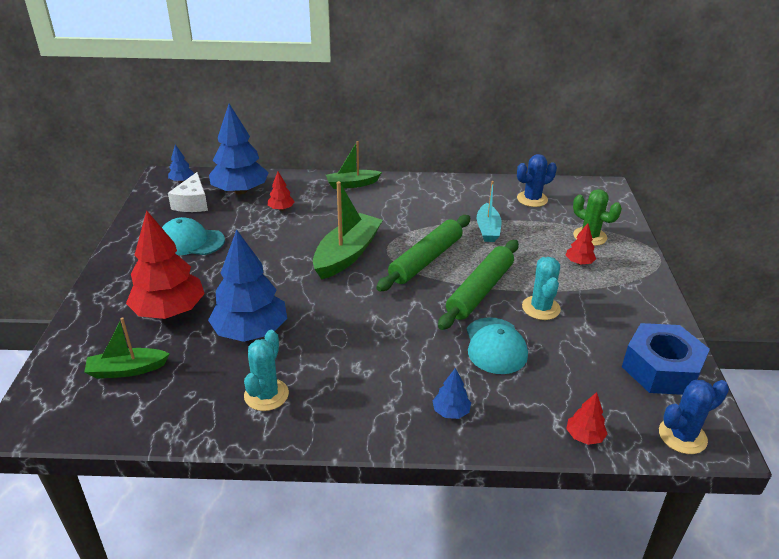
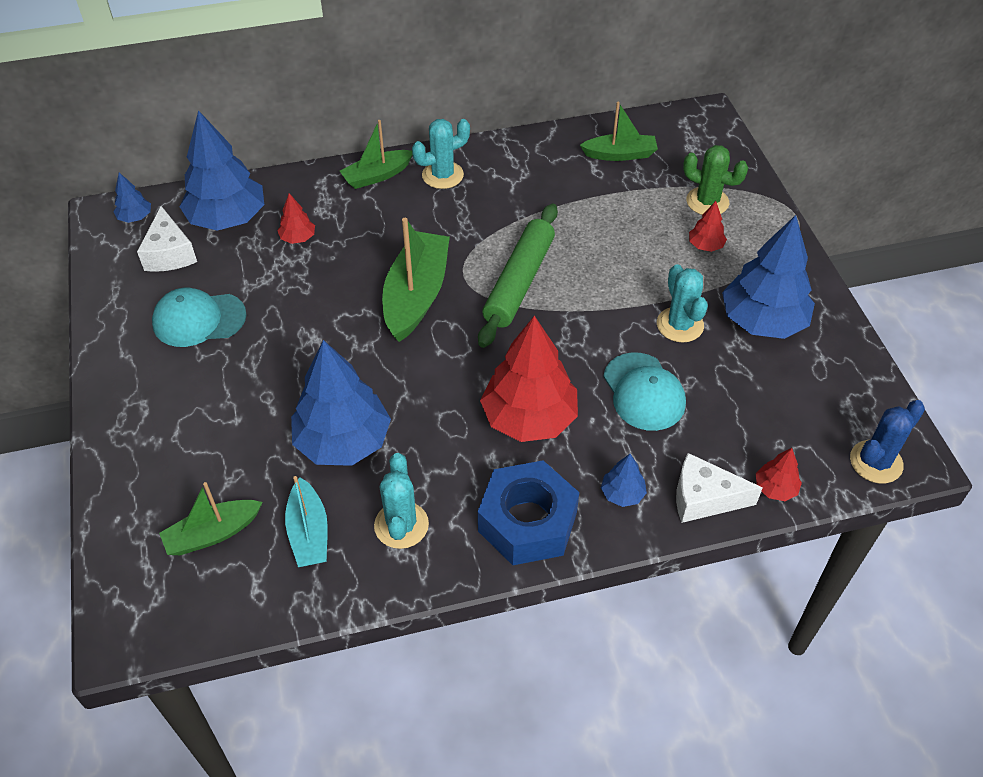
camera: 15 degrees left, 15 degrees up
red tree [126,210,205,319] -> red tree moved to [480,316,578,442]
green rolling pin [438,240,519,330] -> none
turquoise boat [477,181,502,242] -> turquoise boat moved to [285,476,328,567]
blue cactus [517,154,557,207] -> green boat [580,101,658,161]
blue nut [622,323,710,395] -> blue nut moved to [478,460,579,565]
none -> turquoise cactus [412,119,470,189]
none -> white cheese [676,453,763,523]
none -> blue tree [722,215,815,339]

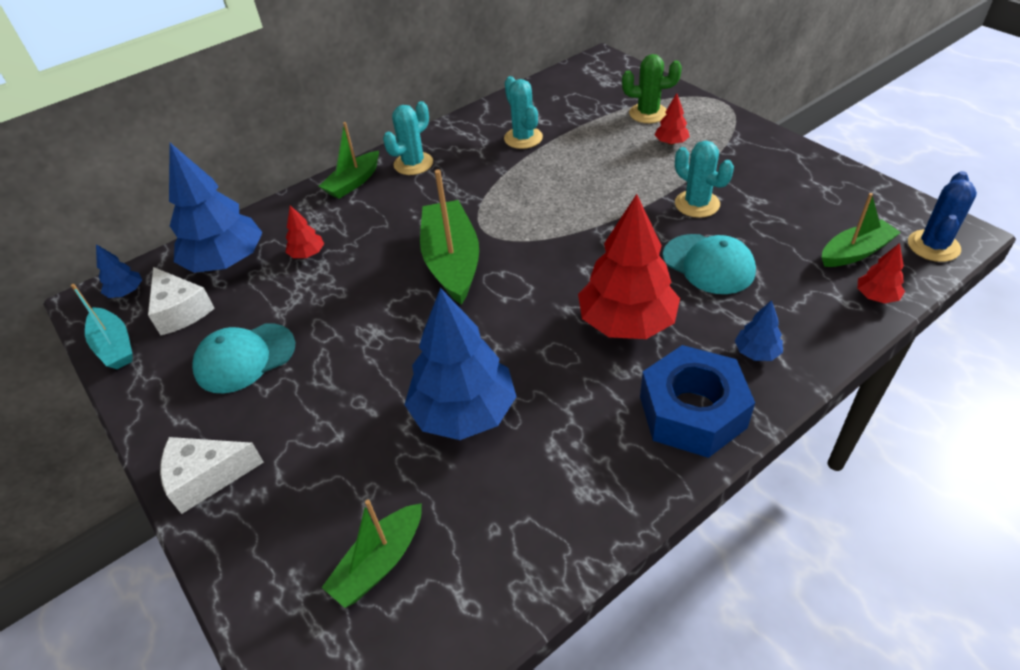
camera: 20 degrees left, 5 degrees down
turquoise boat [285,476,328,567] -> turquoise boat moved to [71,284,132,369]
turquoise cactus [374,453,429,549] -> turquoise cactus moved to [504,76,543,149]
green rolling pin [478,204,558,348] -> none
green boat [580,101,658,161] -> green boat moved to [822,193,901,267]
white cheese [676,453,763,523] -> white cheese moved to [160,437,264,514]
blue tree [722,215,815,339] -> none

